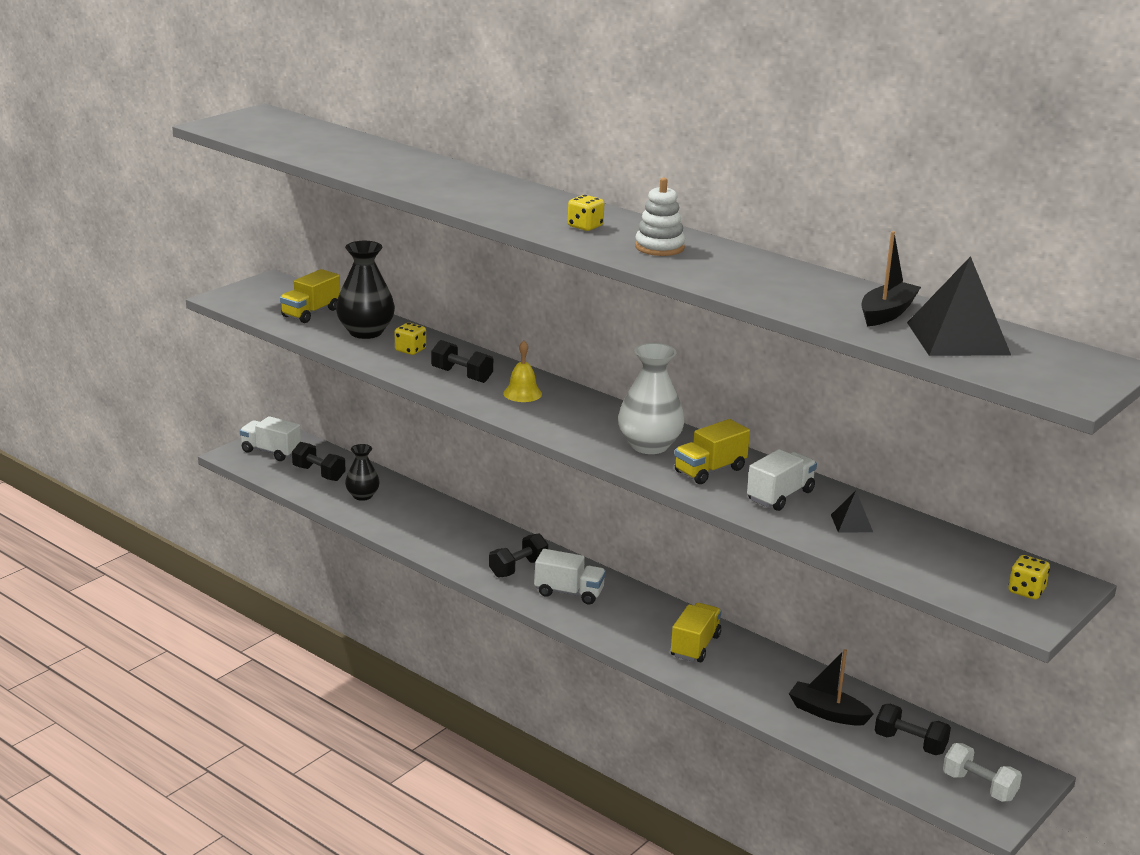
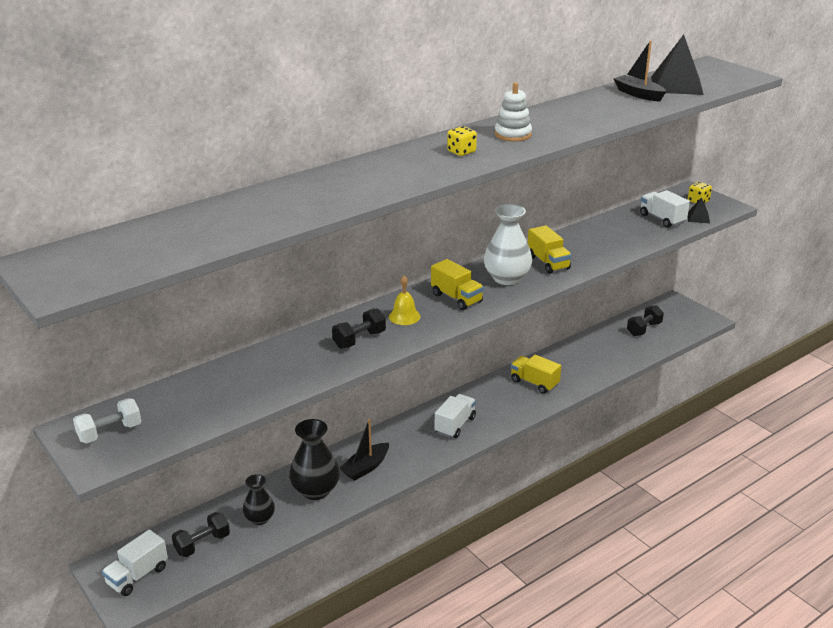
camera: 75 degrees left, 5 degrees up
yellow truck [280,269,340,323] -> yellow truck moved to [431,259,484,310]
black vase [336,241,395,339] -> black vase moved to [289,419,340,500]
yellow dice [395,323,426,355] -> none
black dumbbell [489,533,548,578] -> none
white truck [747,449,817,511] -> white truck moved to [640,190,690,228]
black boat [789,649,874,726] -> black boat moved to [340,419,389,481]
black pyramid [831,491,873,533] -> black pyramid moved to [688,198,710,223]
white dumbbell [943,743,1022,802] -> white dumbbell moved to [73,398,141,443]

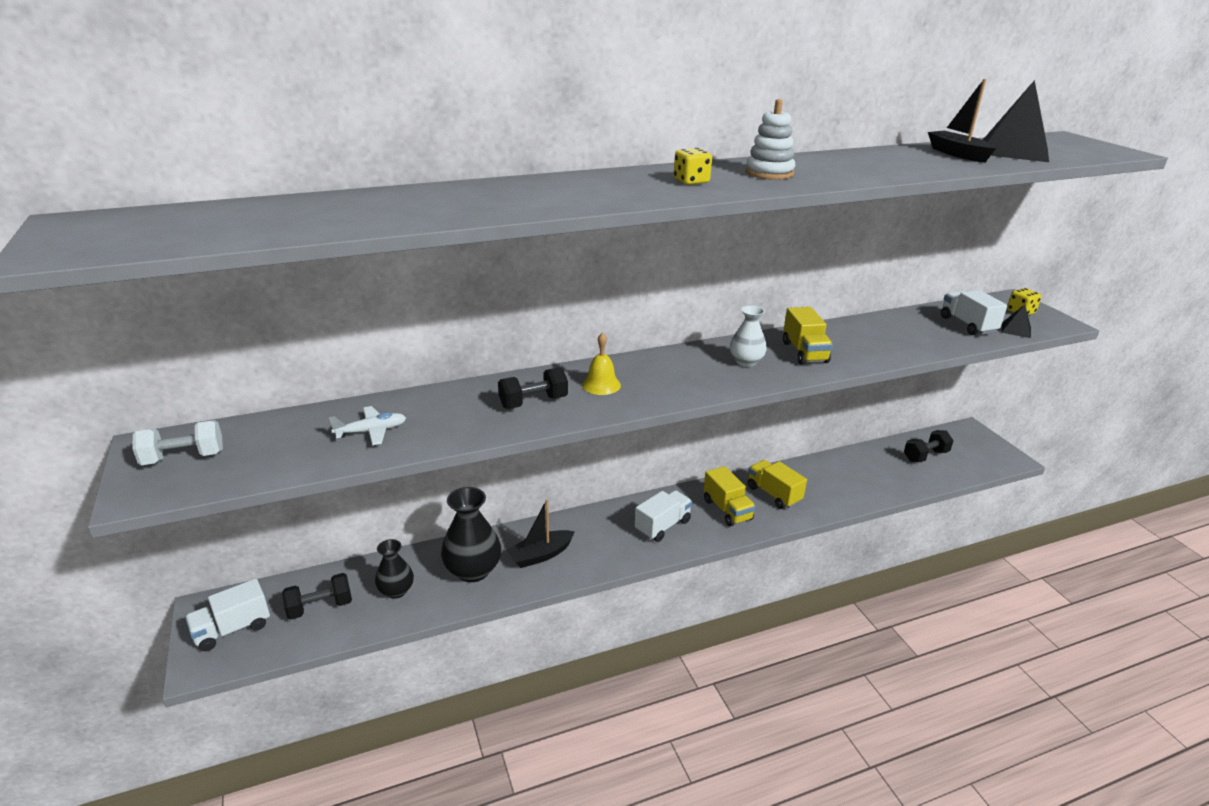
camera: 15 degrees right, 0 degrees up
yellow truck [431,259,484,310] -> yellow truck moved to [703,466,756,527]
white vase [484,204,532,285] -> white vase [730,305,767,367], size x0.61
none -> white plane [329,406,406,445]

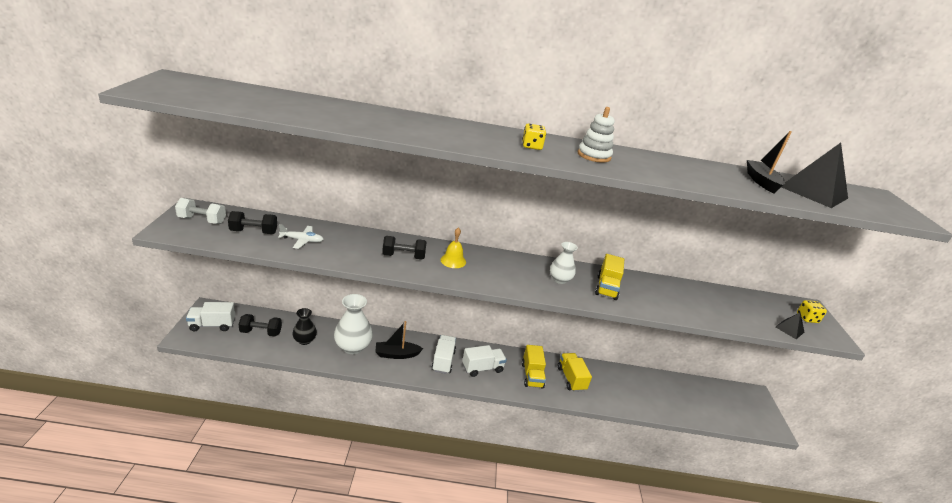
camera: 20 degrees right, 0 degrees up
black vase [441,487,501,582] -> white vase [334,294,373,354]
black dumbbell [904,430,954,462] -> black dumbbell moved to [228,211,277,234]
white truck [941,290,1007,335] -> white truck moved to [432,335,456,374]

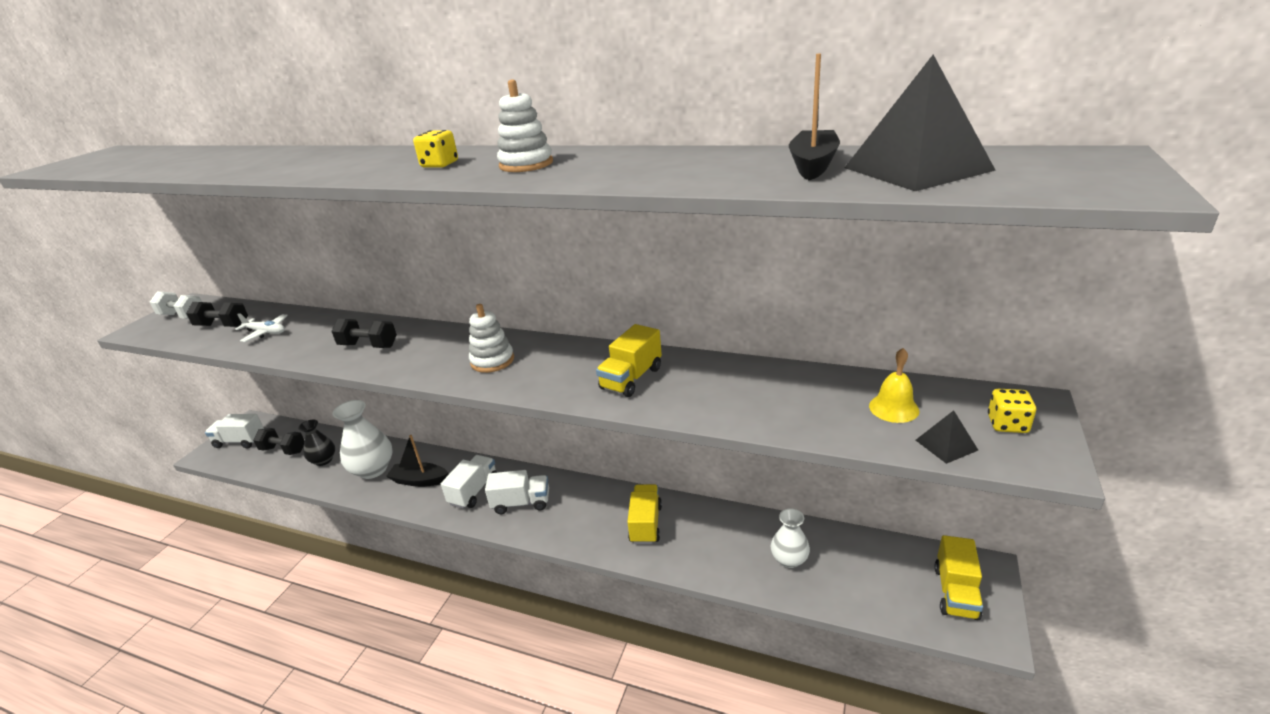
camera: 25 degrees right, 0 degrees up
yellow bell [441,227,466,268] -> yellow bell moved to [869,348,920,423]
yellow truck [522,345,546,389] -> yellow truck moved to [934,535,983,620]
white vase [550,242,578,284] -> white vase moved to [771,508,810,568]
none -> white stacking toy [469,304,514,373]

